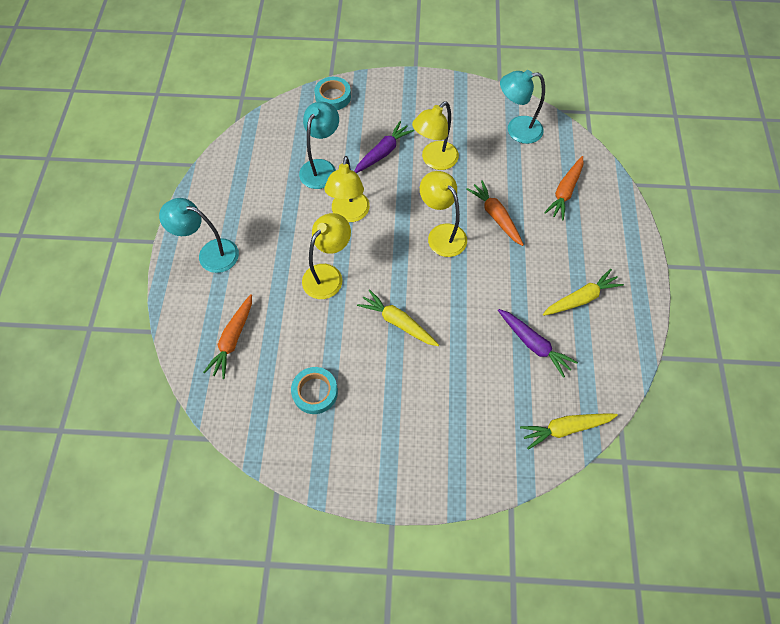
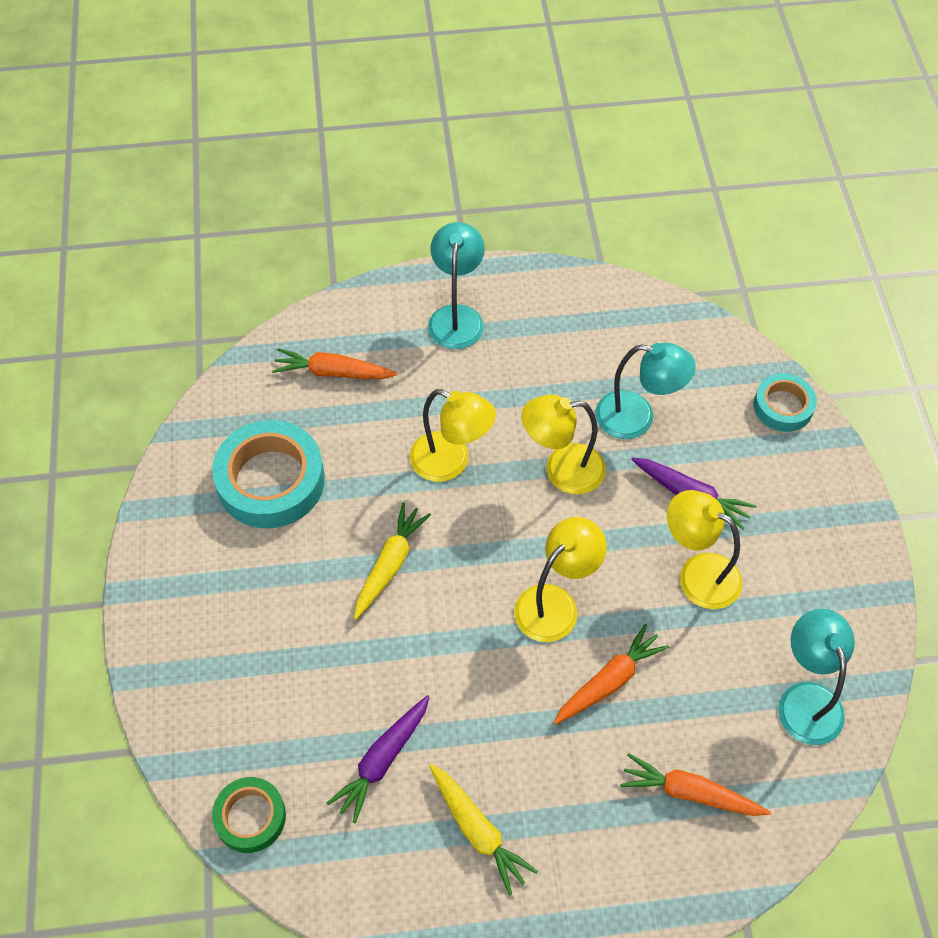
camera: 80 degrees right, 5 degrees down
turquoise tape [291,367,338,414] -> turquoise tape [212,420,325,528], size x1.75
yellow carrot [520,413,618,450] -> green tape [212,777,286,853]

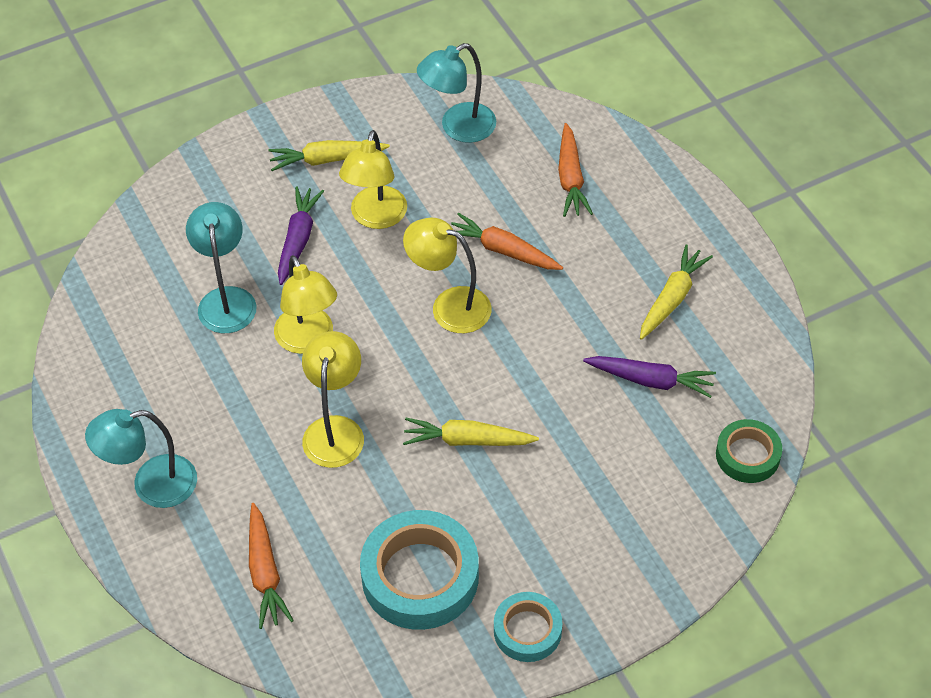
camera: 110 degrees left, 5 degrees down
turquoise tape [754,373,817,432] -> turquoise tape moved to [494,592,562,662]
none -> yellow carrot [268,140,390,171]

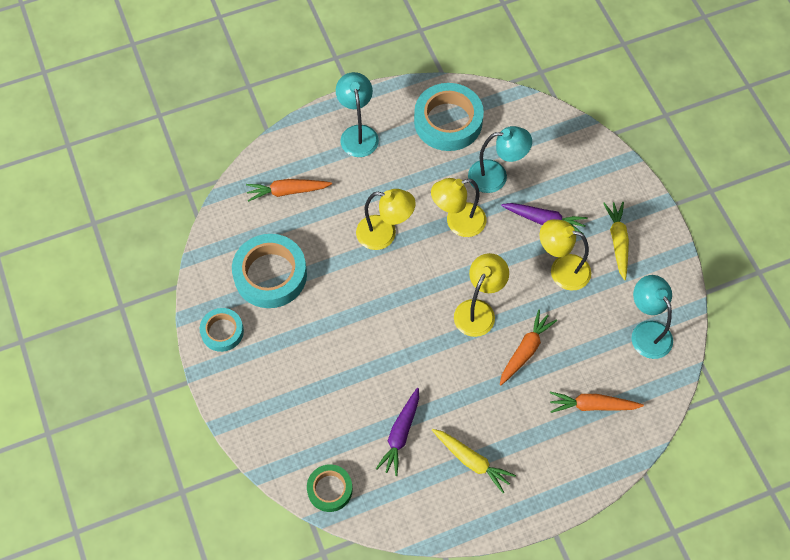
camera: 95 degrees right, 10 degrees up
yellow carrot [403,418,539,446] -> none
none -> turquoise tape [414,83,484,151]

